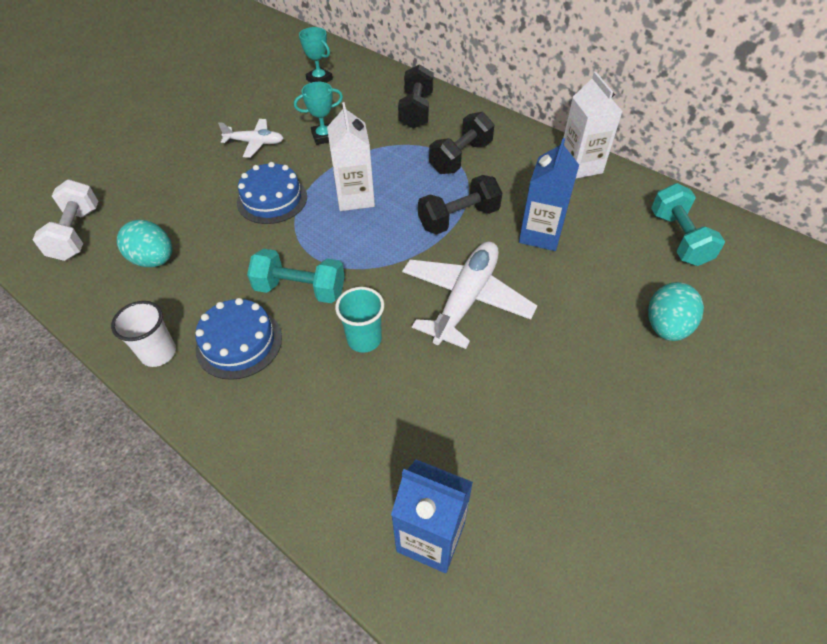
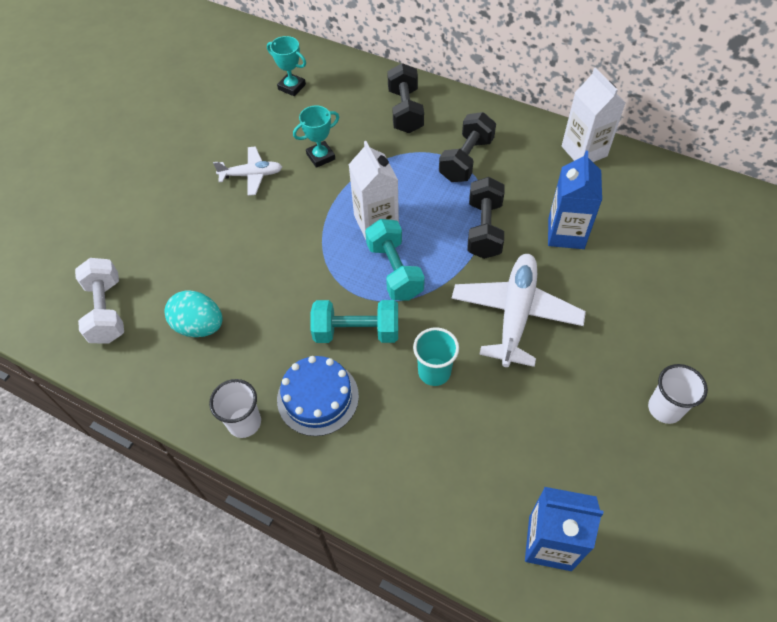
camera: 10 degrees left, 5 degrees up
blue cake [237,162,307,224] -> none
black dumbbell [418,175,502,235] -> black dumbbell turned 45 degrees counterclockwise [467,177,504,259]
turquoise egg [648,282,704,341] -> none
turquoise dumbbell [651,183,725,266] -> turquoise dumbbell moved to [365,219,425,300]
none -> white cup [648,364,708,424]

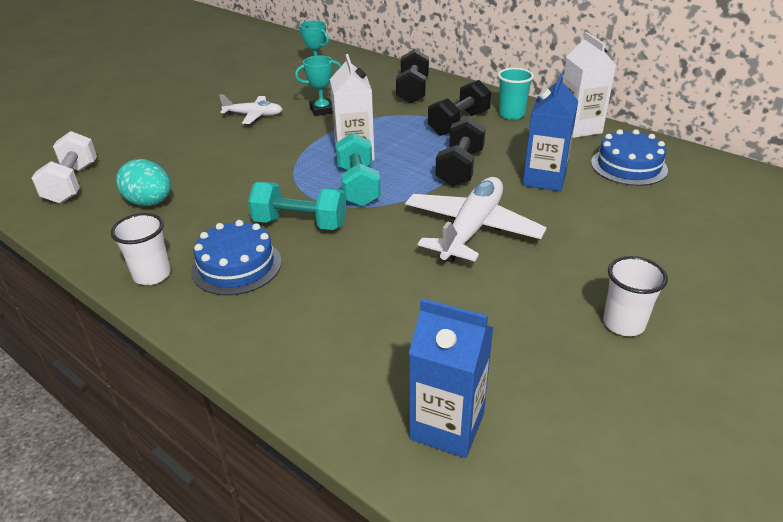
camera: 10 degrees right, 20 degrees down
turquoise cup [413,327,459,386] -> turquoise cup moved to [498,68,534,120]
none -> blue cake [591,129,668,186]

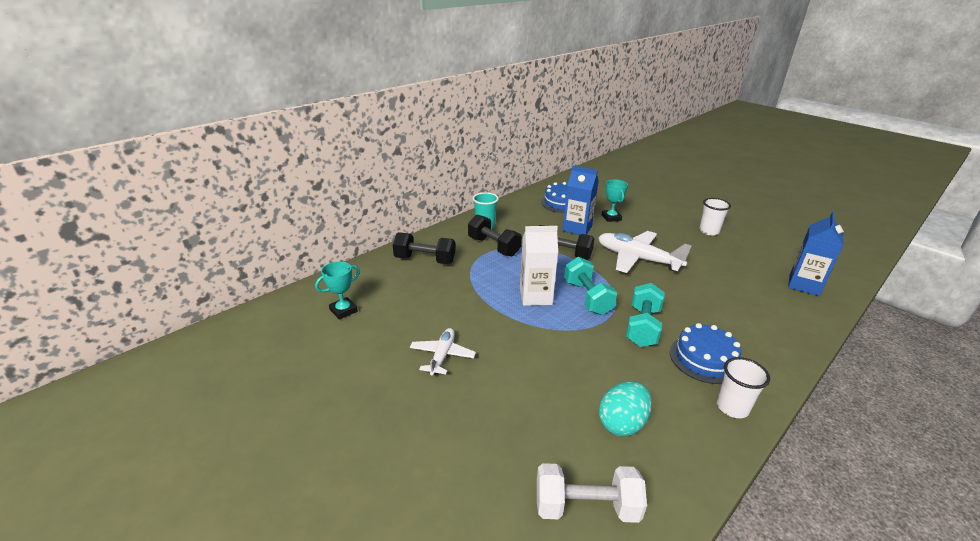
camera: 85 degrees left, 5 degrees down
turquoise trophy [295,56,342,116] -> turquoise trophy moved to [602,179,628,222]
turquoise dumbbell [336,133,381,207] -> turquoise dumbbell turned 75 degrees clockwise [564,257,617,315]
white carton [563,32,616,138] -> none

